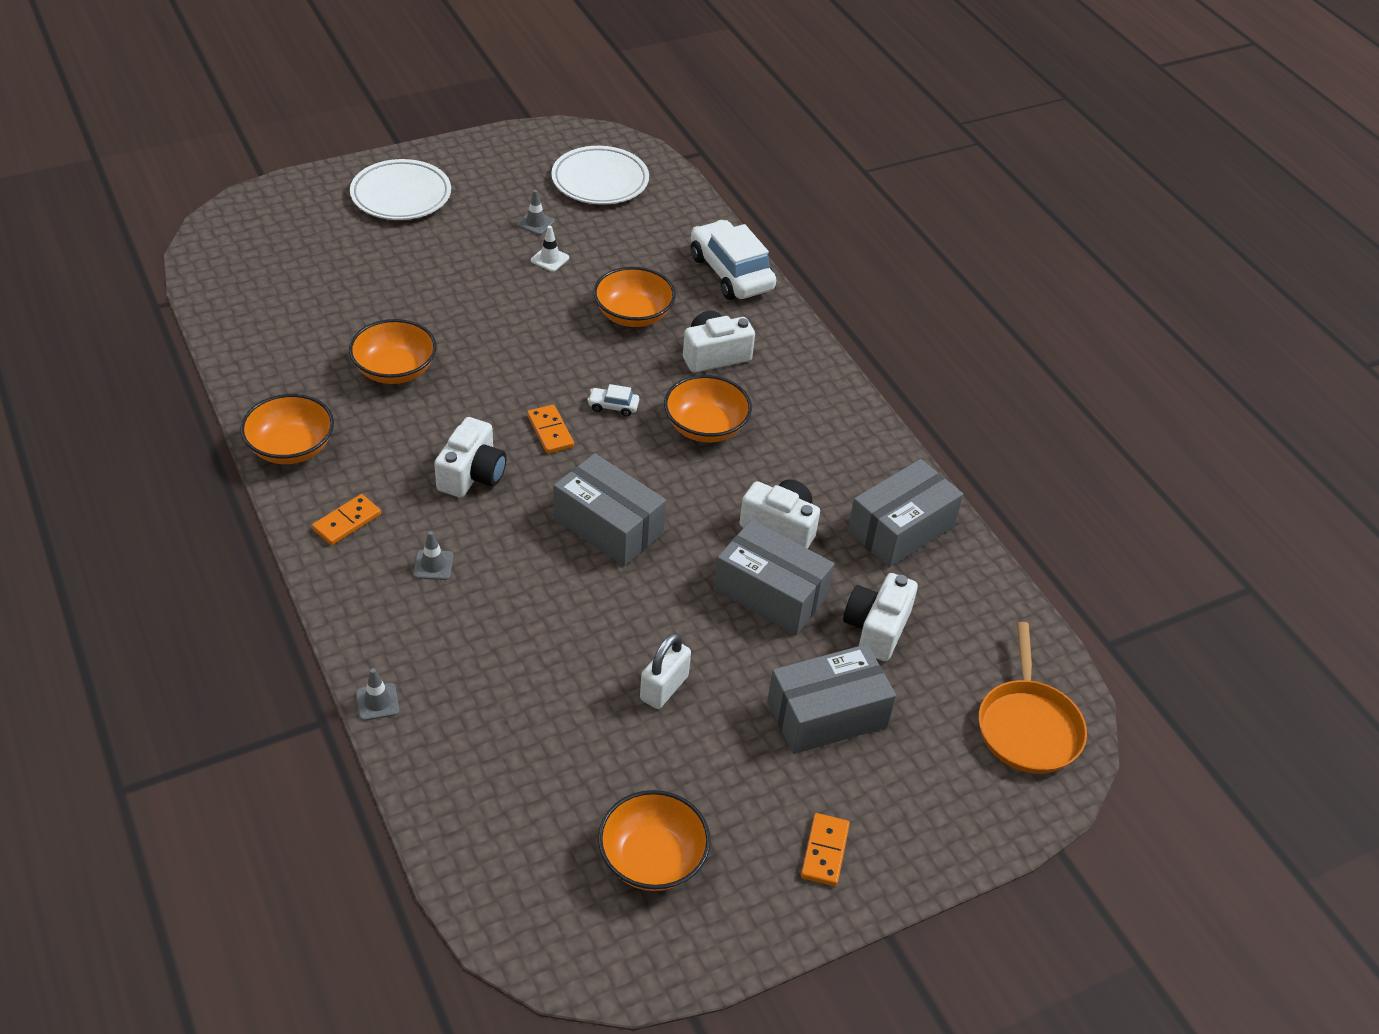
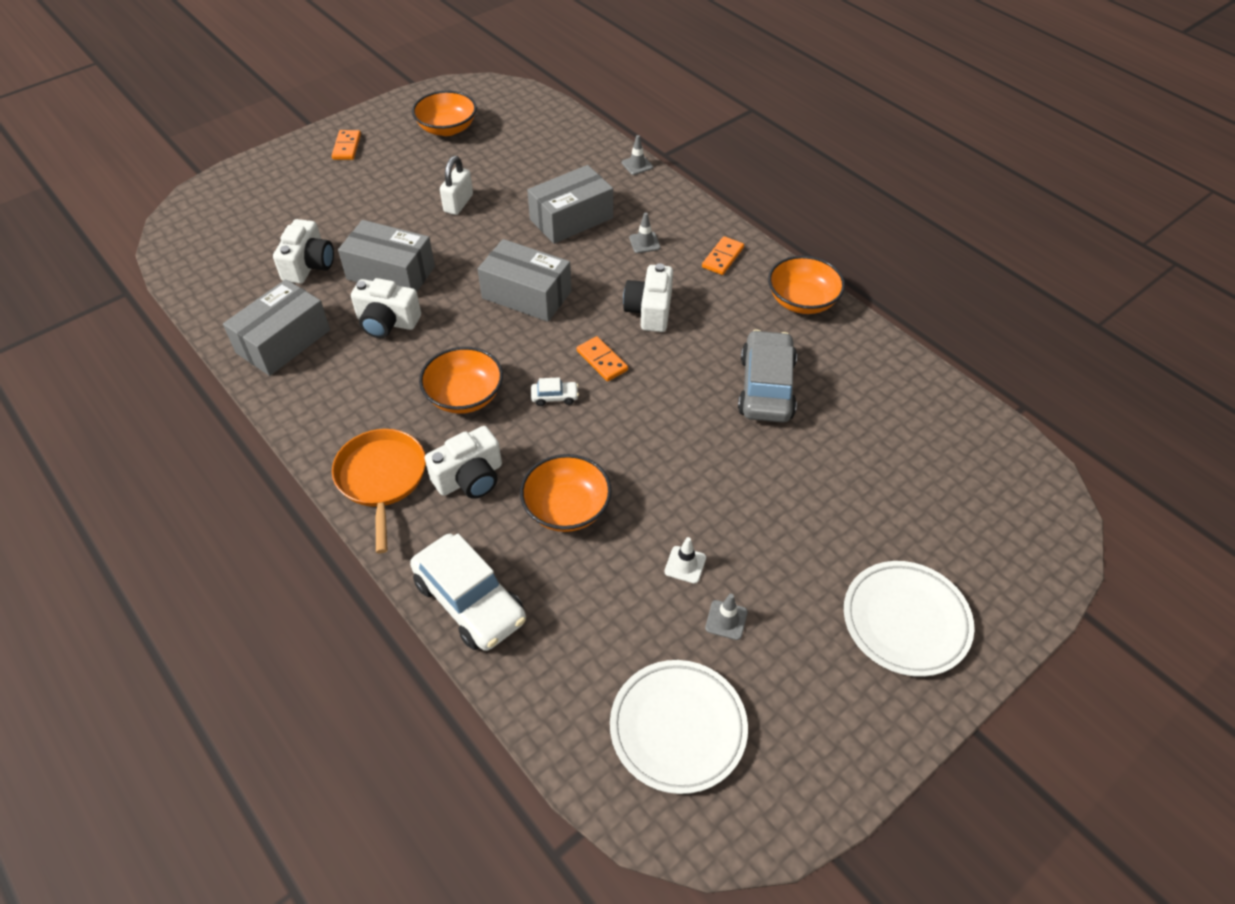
camera: 170 degrees right, 5 degrees up
orange bowl [349,319,437,384] -> grey car [738,330,797,423]
grey box [767,644,896,754] -> grey box moved to [527,165,613,244]
orange pan [978,622,1087,774] -> orange pan moved to [332,429,426,553]

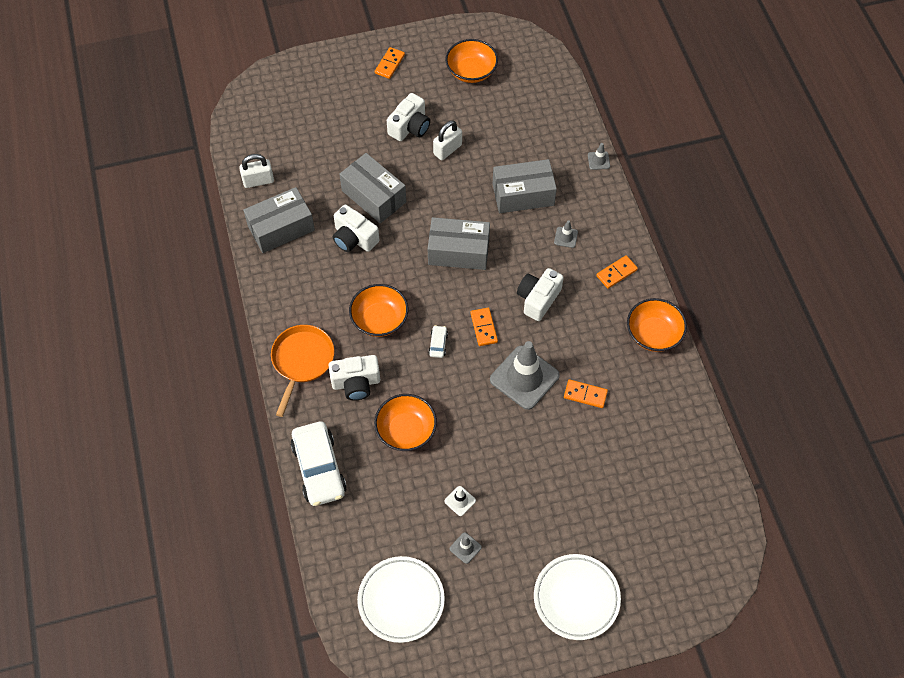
camera: 25 degrees right, 10 degrees up
white camera [273,219,334,284] -> white camera moved to [387,93,430,141]
grey box [478,239,572,322] -> grey box turned 45 degrees counterclockwise [428,217,490,270]
white car [531,377,579,406] -> white car turned 105 degrees counterclockwise [428,325,448,358]
grey car [738,330,797,423] -> orange domino [564,379,608,408]
none -> white padlock [239,154,274,188]
none -> grey traffic cone [490,341,560,410]

